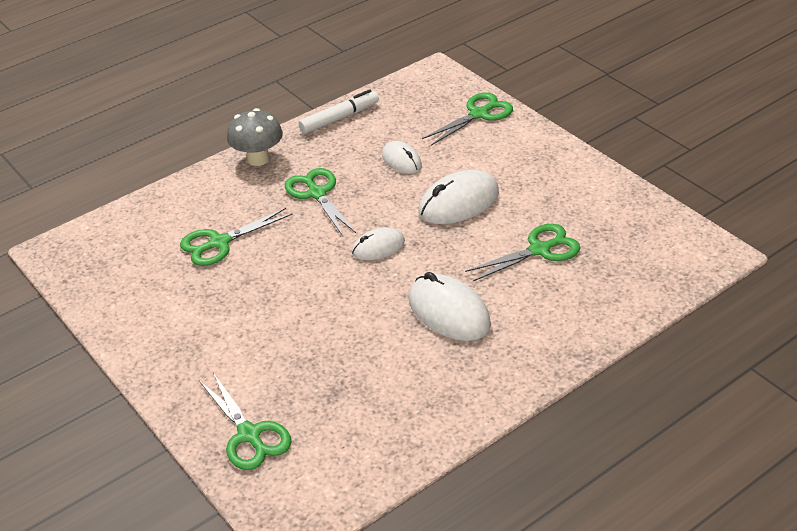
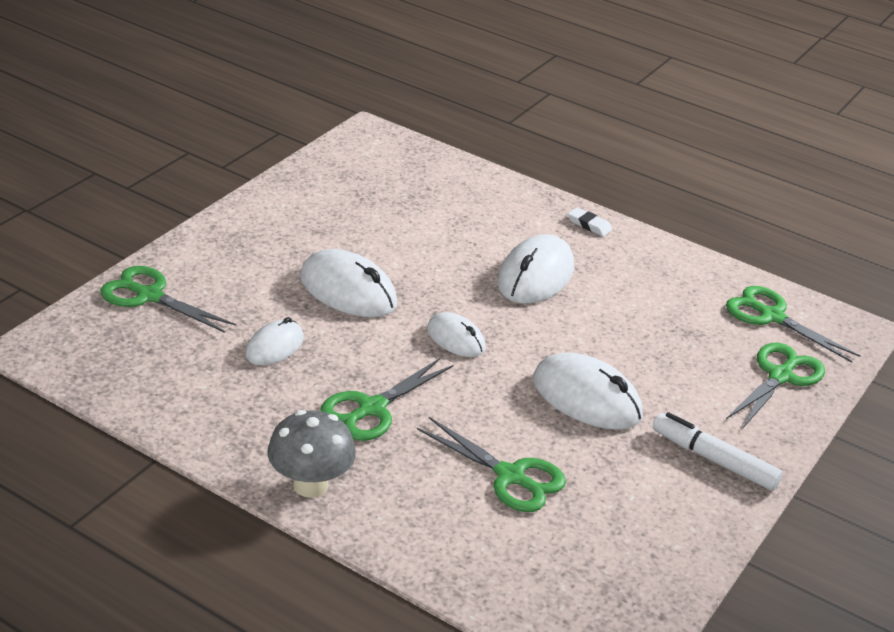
camera: 115 degrees left, 5 degrees down
white marker [298,89,379,134] -> white marker moved to [653,412,783,491]
green scissors [465,224,581,281] -> green scissors moved to [726,286,861,363]
none -> white mouse [533,353,643,430]
none -> white eraser [568,207,612,237]

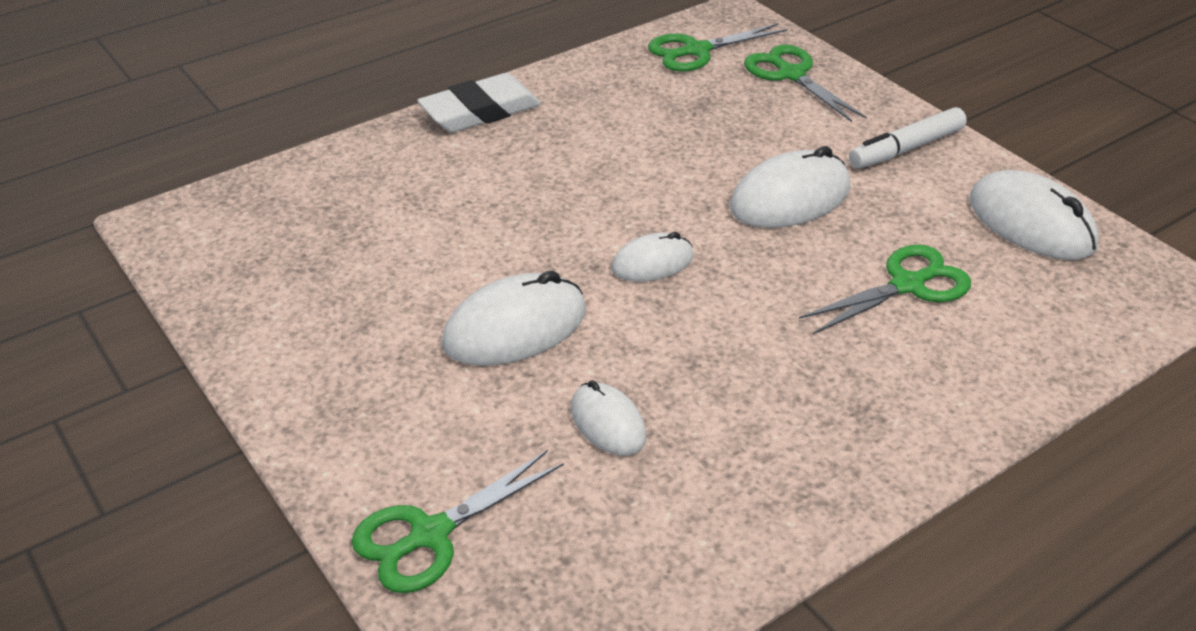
camera: 65 degrees left, 5 degrees up
grey mushroom [267,410,356,498] -> none
green scissors [321,358,454,441] -> none
white mouse [497,234,574,304] -> white mouse moved to [969,170,1098,260]
white eraser [568,207,612,237] -> white eraser [417,73,541,132], size x2.18

